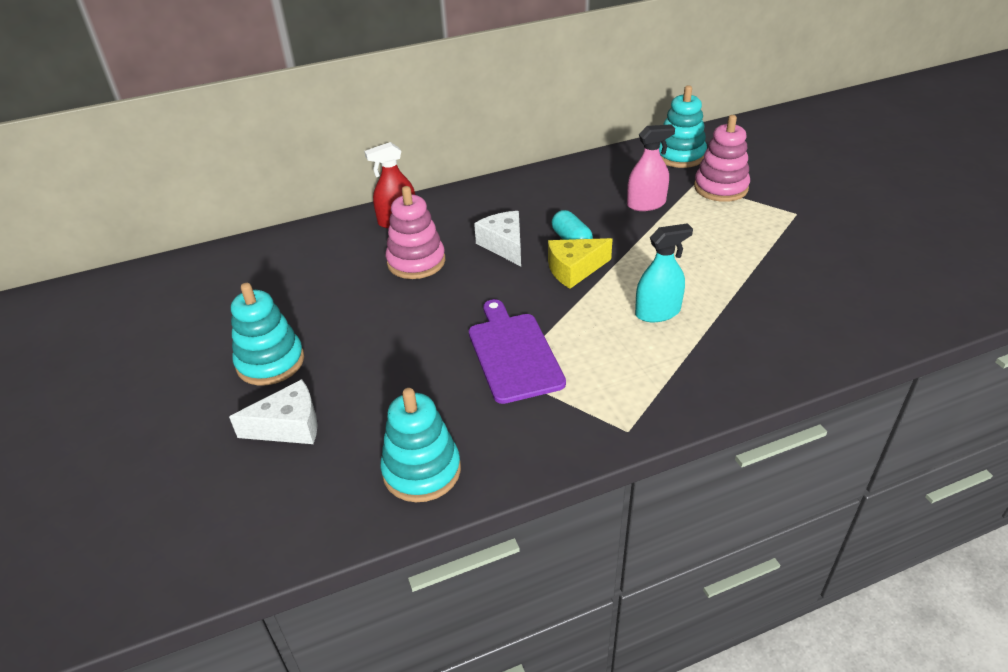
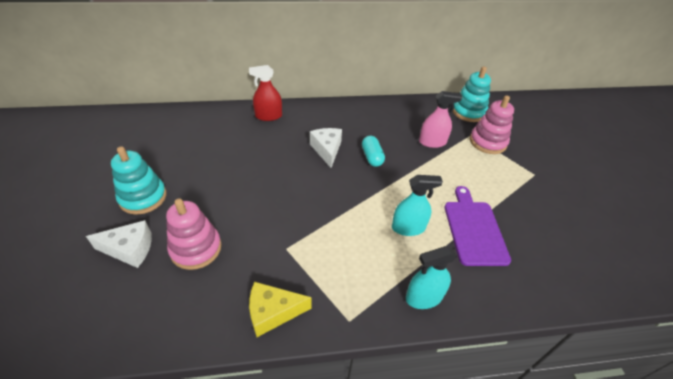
camera: 10 degrees right, 5 degrees up
turquoise stacking toy [380,388,461,502] -> none
pink stacking toy [385,186,445,279] -> pink stacking toy moved to [166,198,222,270]
purple cutting board [469,299,566,404] -> purple cutting board moved to [444,186,511,266]
yellow cheese [548,238,612,289] -> yellow cheese moved to [249,282,312,337]
none -> turquoise spray bottle [406,246,457,309]

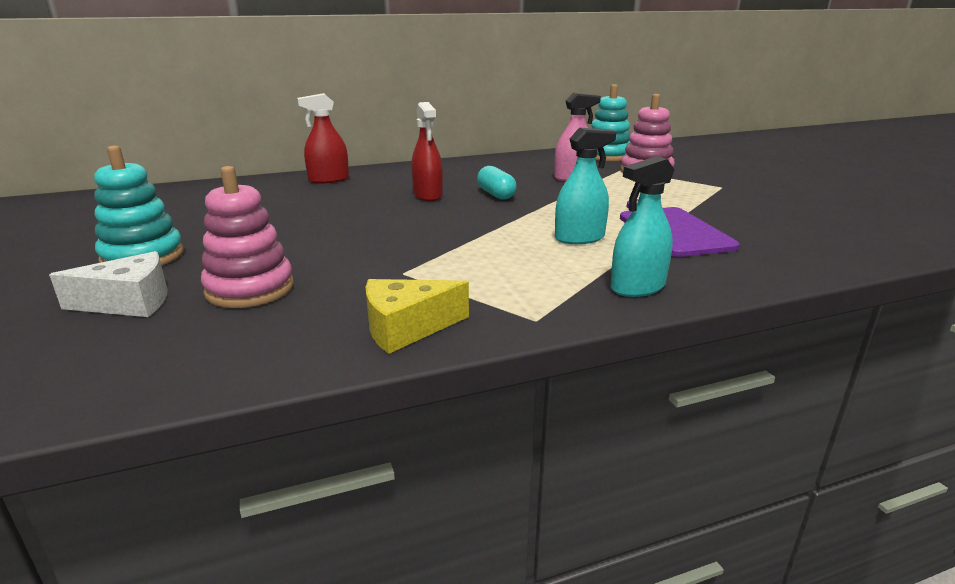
camera: 10 degrees left, 20 degrees down
white cheese [310,128,342,168] -> red spray bottle [411,102,443,201]

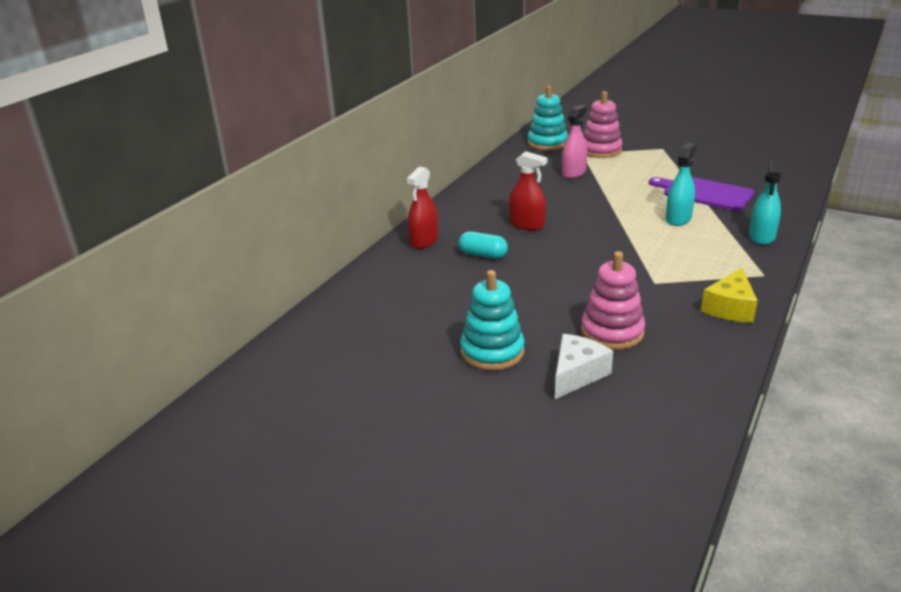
camera: 40 degrees left, 5 degrees up
turquoise capsule [477,166,517,200] -> turquoise capsule moved to [458,232,508,259]

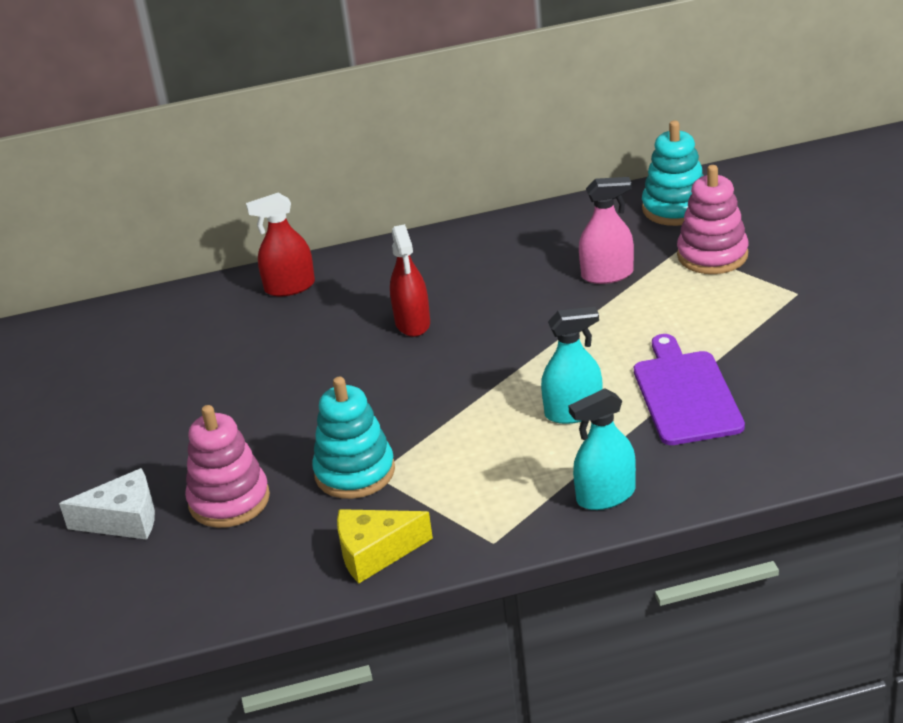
camera: 50 degrees right, 5 degrees up
turquoise capsule [458,232,508,259] -> none
turquoise stacking toy [460,270,525,371] -> turquoise stacking toy moved to [312,377,395,499]

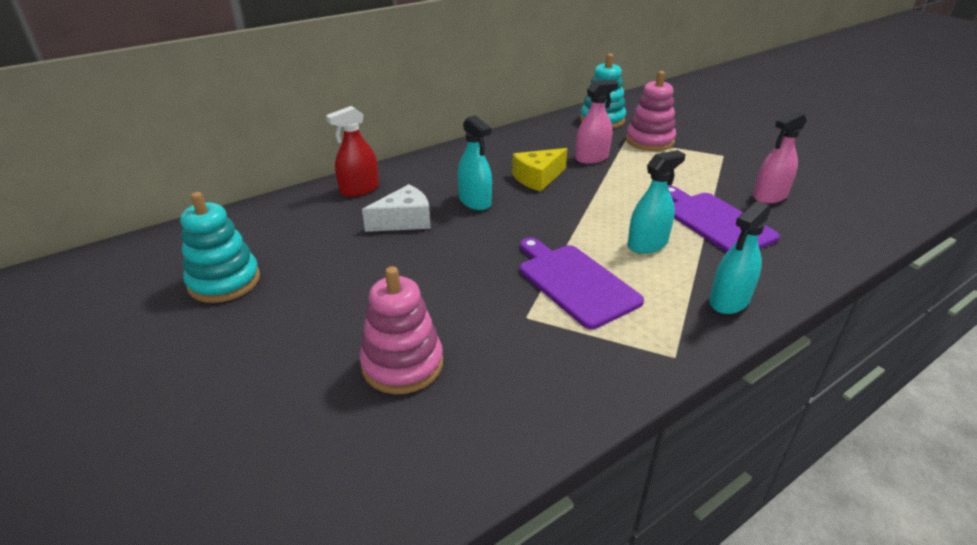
camera: 25 degrees left, 0 degrees up
white cheese [59,468,155,540] -> white cheese moved to [362,184,431,232]
turquoise stacking toy [312,377,395,499] -> turquoise stacking toy moved to [180,192,260,303]
yellow cheese [337,509,433,583] -> yellow cheese moved to [512,148,568,192]
red spray bottle [390,224,430,337] -> turquoise spray bottle [458,115,492,210]
none -> purple cutting board [520,238,644,329]
none -> pink spray bottle [753,111,807,204]

